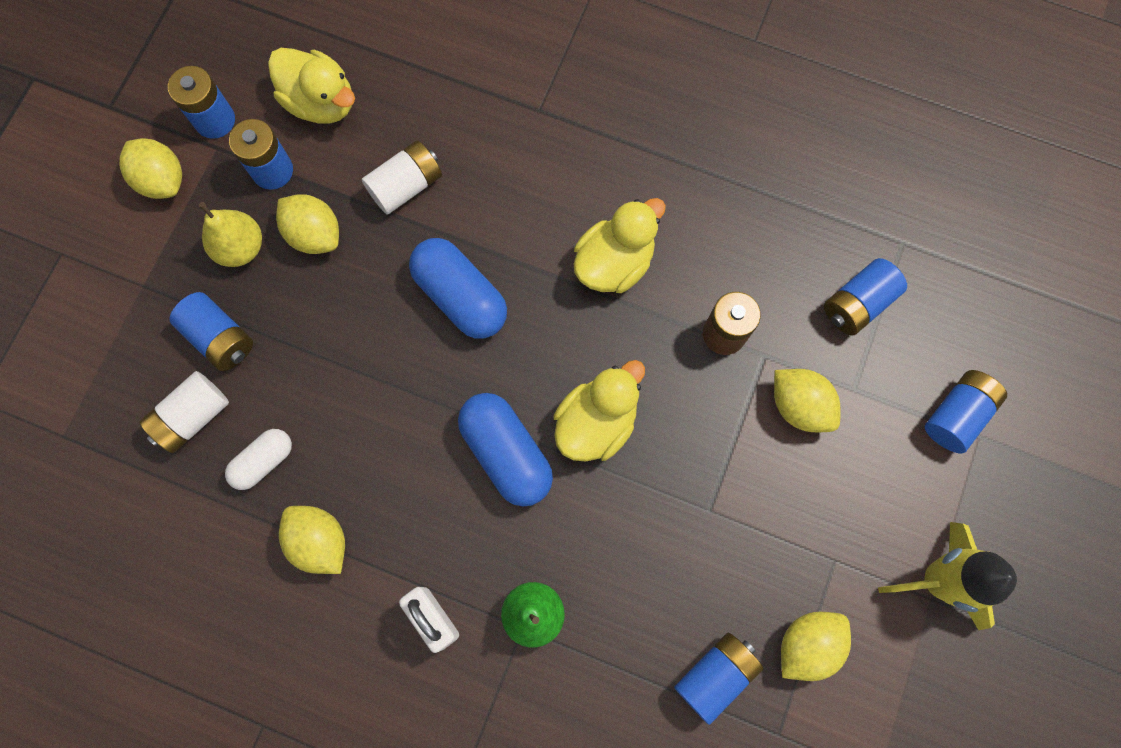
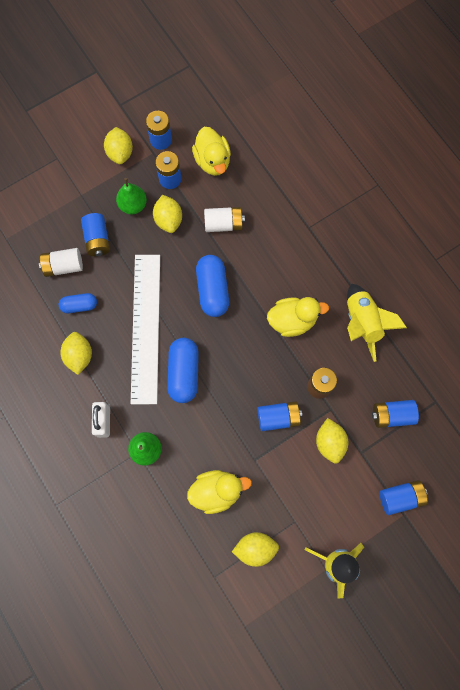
camera: 35 degrees right, 0 degrees up
yellow pear [199,202,262,267] -> green pear [116,178,147,215]
white capsule [225,429,292,490] -> blue capsule [59,293,97,313]
yellow duck [553,360,645,462] -> yellow duck moved to [187,470,252,514]
blue battery [674,633,763,725] -> blue battery moved to [257,401,302,431]
none -> white ruler [131,255,160,404]
none -> yellow rocket [347,284,407,362]

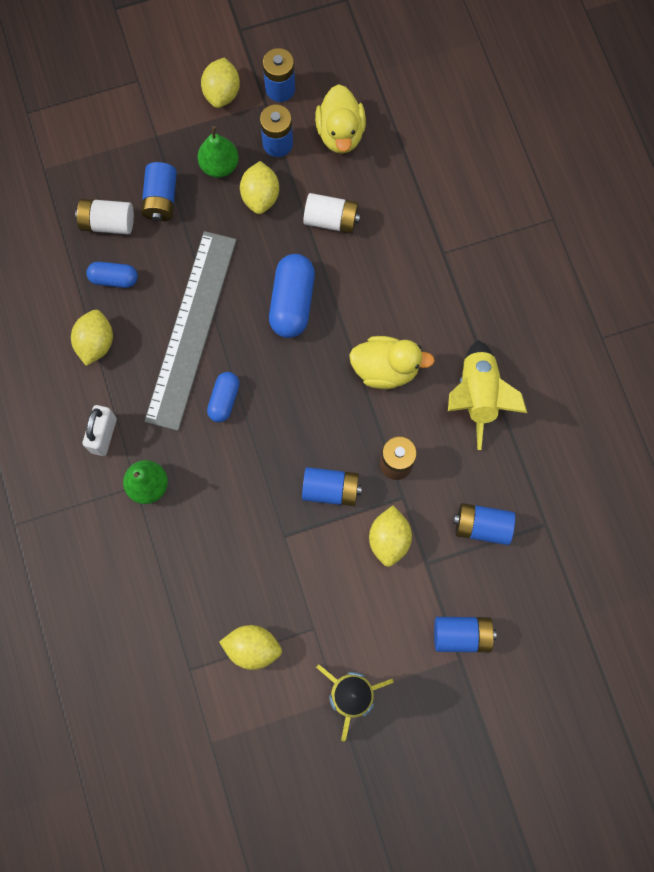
camera: 15 degrees right, 0 degrees up
white ruler [131,255,160,404] -> grey ruler [144,231,237,431]
blue capsule [167,338,199,403] -> blue capsule [207,372,239,422], size x0.60
yellow duck [187,470,252,514] -> none

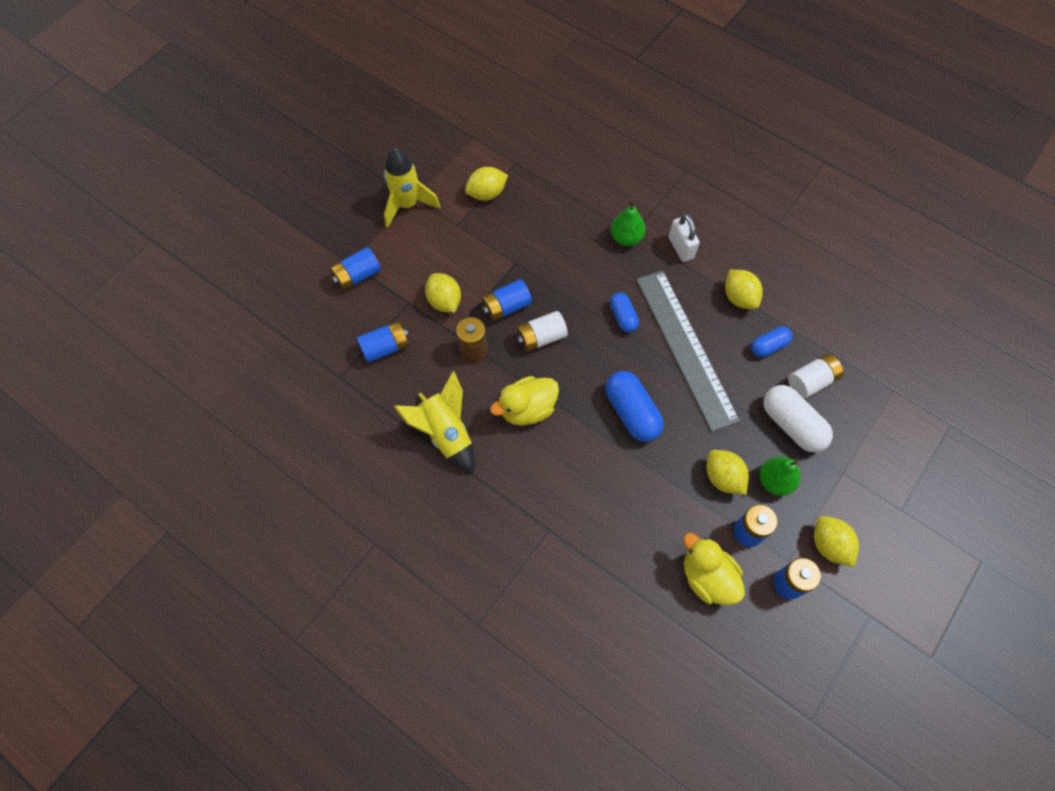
camera: 145 degrees right, 10 degrees down
blue battery [141,162,177,221] -> white capsule [763,385,833,452]
white battery [303,193,361,234] -> white battery moved to [517,311,568,352]

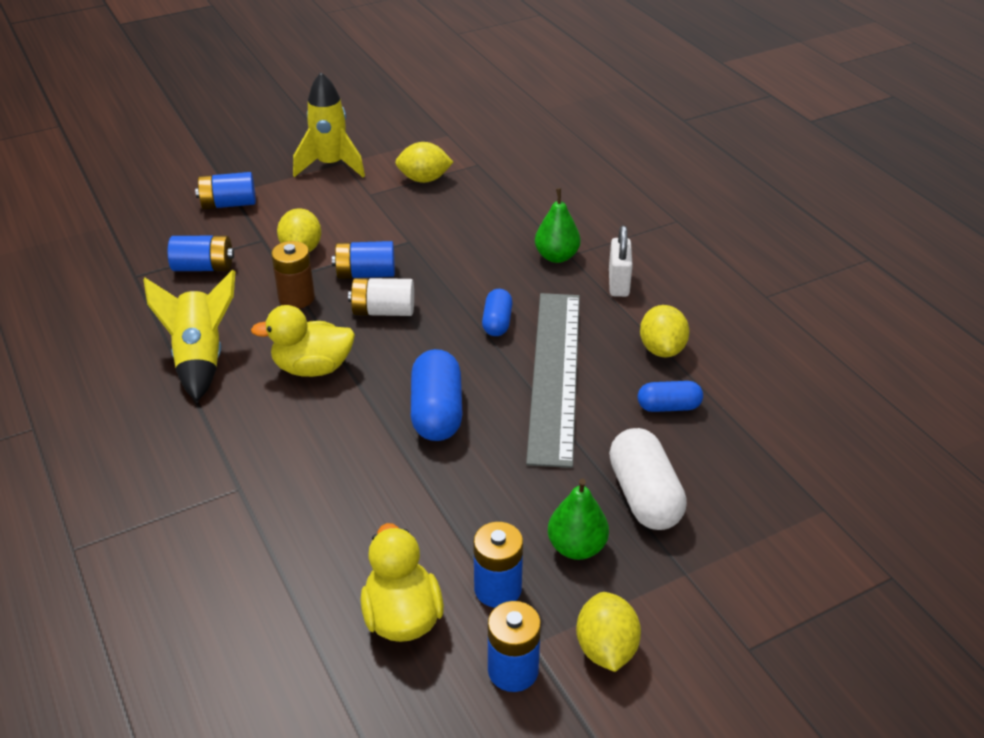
camera: 25 degrees right, 25 degrees down
yellow lemon [706,450,749,495] -> none
white battery [788,354,844,399] -> none

